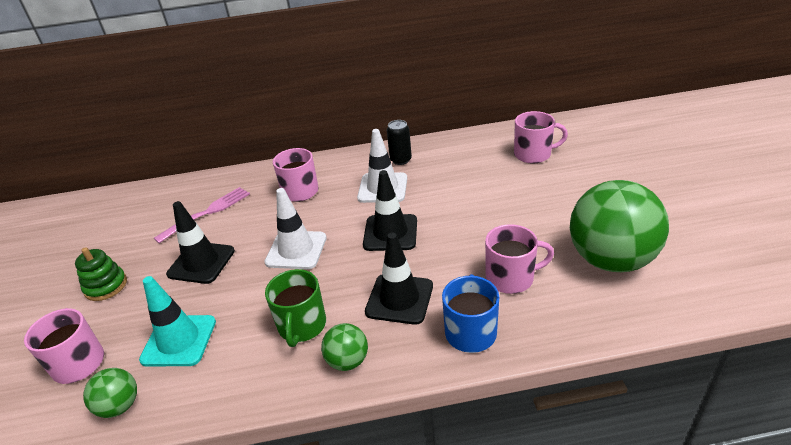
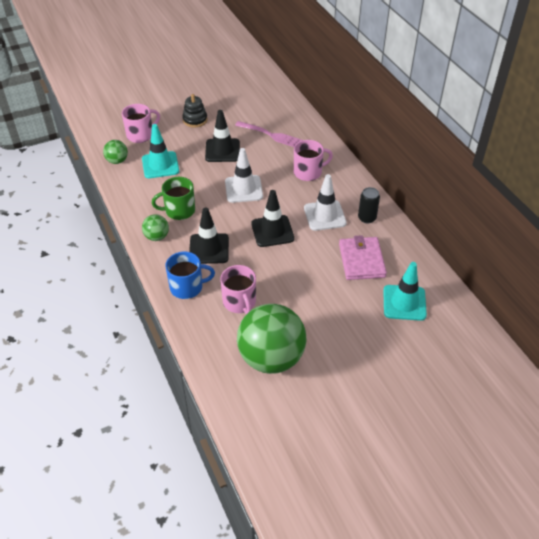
camera: 70 degrees right, 10 degrees up
green stacking toy [75,247,127,301] -> black stacking toy [182,94,207,128]
pink mug [514,111,568,163] -> turquoise traffic cone [383,262,427,321]
none -> pink wallet [339,235,387,280]

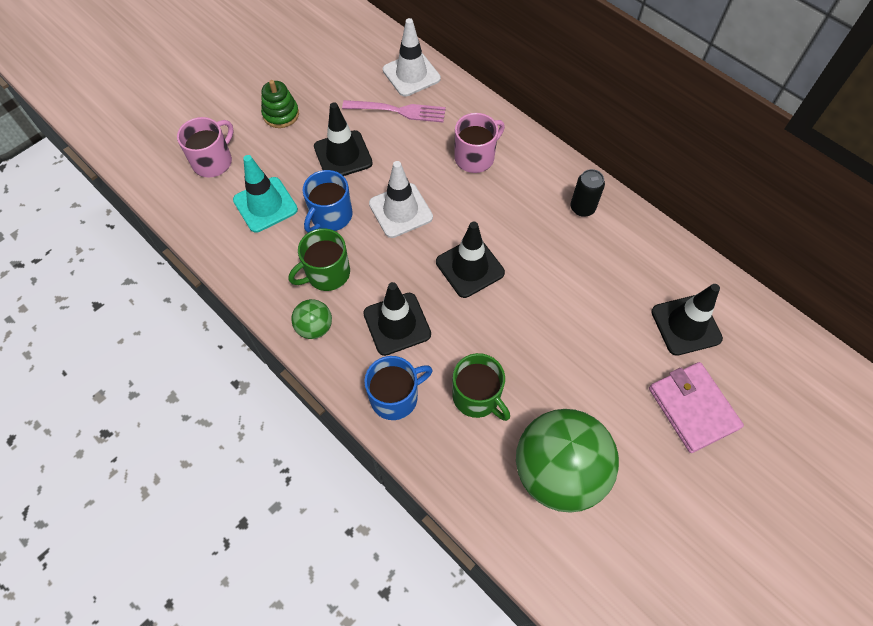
camera: 20 degrees left, 15 degrees up
green ball [103,140,128,164] -> none
black stacking toy [182,94,207,128] -> green stacking toy [261,80,299,128]
pink mug [220,265,256,314] -> green mug [452,353,510,421]
white traffic cone [304,174,347,231] -> white traffic cone moved to [383,18,441,97]
pink wallet [339,235,387,280] -> pink wallet moved to [649,362,744,453]
turquoise traffic cone [383,262,427,321] -> black traffic cone [651,284,723,356]
none -> blue mug [303,170,352,233]

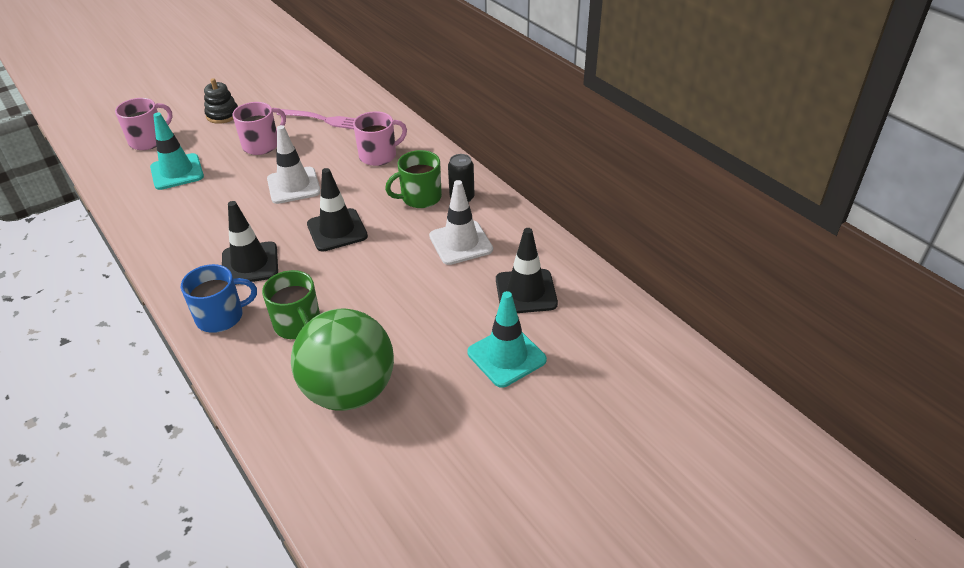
camera: 10 degrees right, 20 degrees down
green stacking toy [261,80,299,128] -> black stacking toy [204,78,238,124]
green mug [289,228,350,291] -> green mug moved to [385,150,442,208]
green ball [291,299,332,339] -> none
blue mug [303,170,352,233] -> none
black traffic cone [314,102,373,176] -> pink mug [232,102,286,155]
white traffic cone [383,18,441,97] -> white traffic cone moved to [429,180,493,265]
pink wallet [649,362,744,453] -> turquoise traffic cone [467,291,547,388]

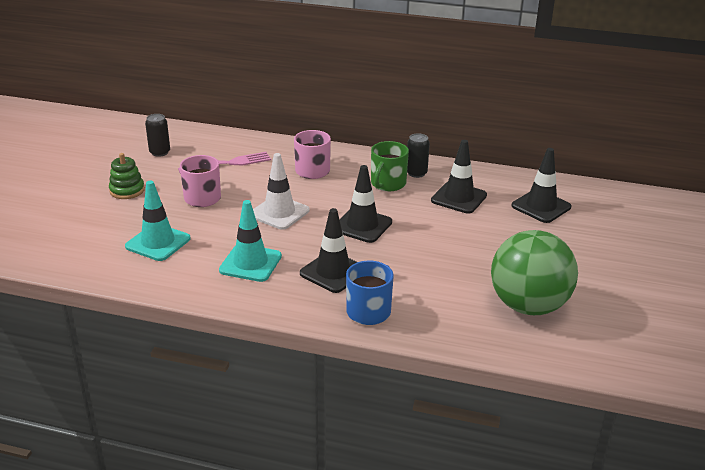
camera: 40 degrees left, 10 degrees down
pink mug [115,98,173,150] -> none
black stacking toy [204,78,238,124] -> green stacking toy [109,153,145,199]
green mug [262,270,320,339] -> none
white traffic cone [429,180,493,265] -> black traffic cone [431,140,487,214]
turquoise traffic cone [467,291,547,388] -> turquoise traffic cone moved to [219,200,282,282]
none -> black can [145,114,170,157]

